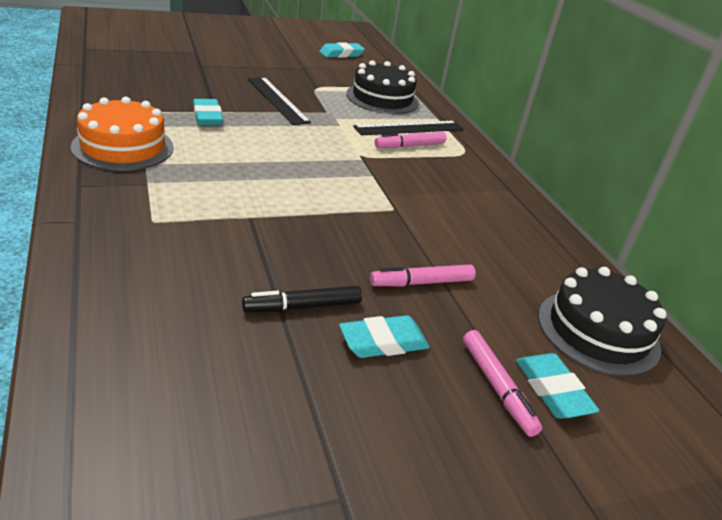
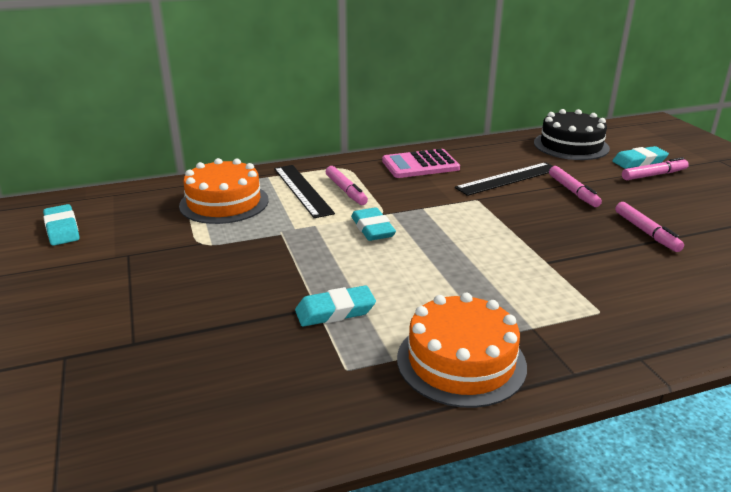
camera: 85 degrees left, 5 degrees down
black marker [242,286,362,312] -> pink marker [615,202,684,252]
black ruler [248,77,311,125] -> black ruler moved to [455,162,553,196]
turquoise eraser [339,315,430,358] -> turquoise eraser moved to [351,207,396,241]
black cake [346,60,419,114] -> orange cake [179,158,269,224]
none -> pink calculator [382,149,460,178]

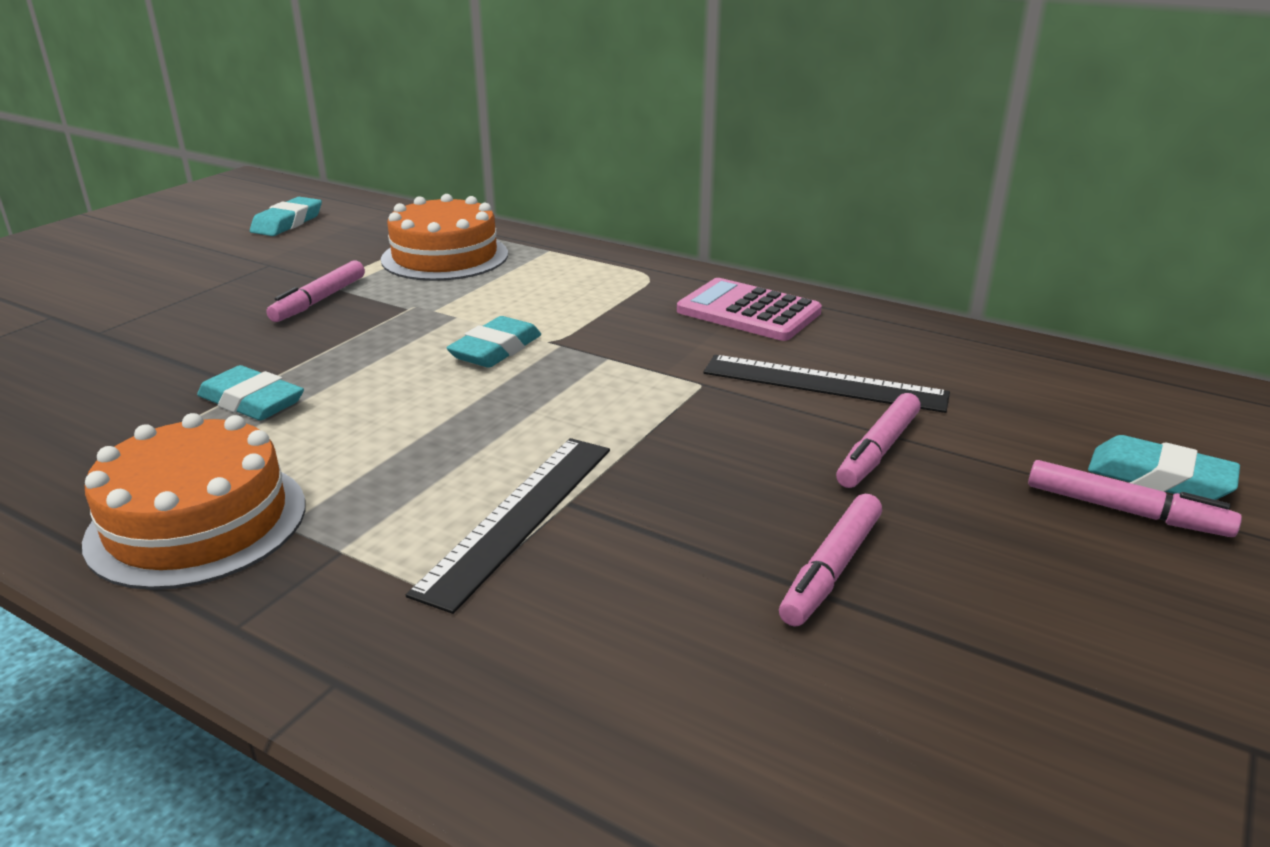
camera: 50 degrees right, 0 degrees up
black ruler [274,165,335,218] -> black ruler moved to [406,438,610,614]
pink marker [326,166,368,205] -> pink marker moved to [266,260,365,322]
black cake [534,109,610,160] -> none

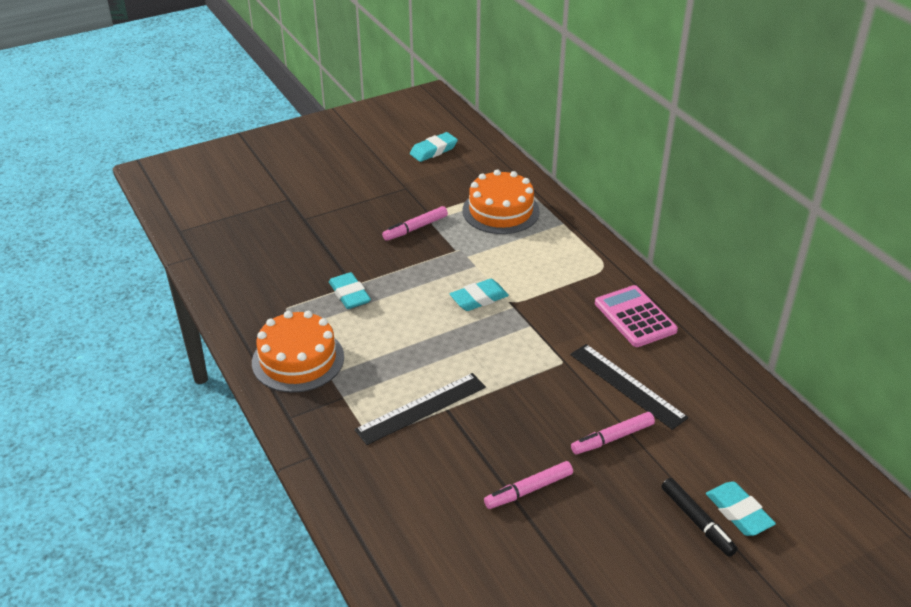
camera: 30 degrees right, 10 degrees up
pink marker [1028,460,1242,537] -> black marker [661,478,738,557]

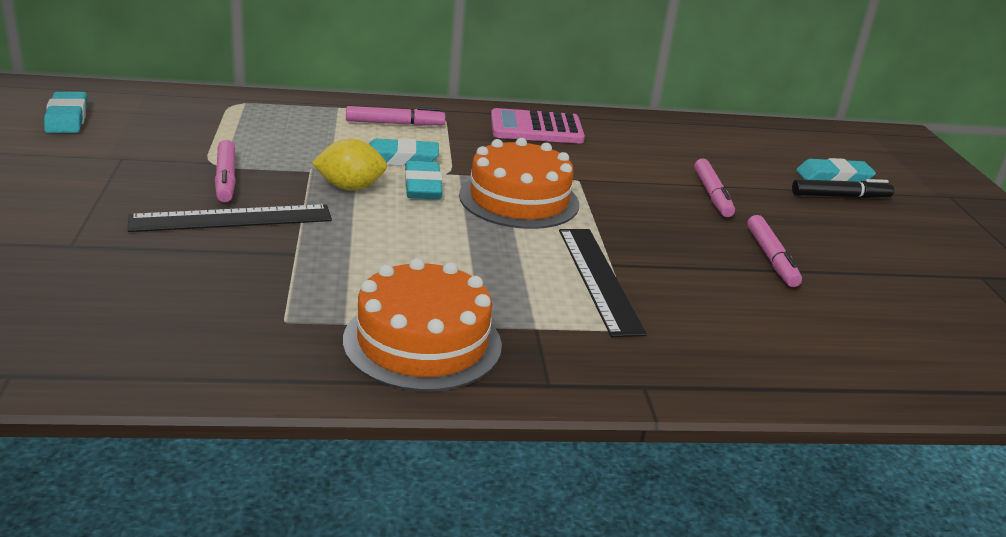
camera: 70 degrees left, 10 degrees down
turquoise eraser [329,272,371,309] -> turquoise eraser moved to [369,138,439,166]
orange cake [462,170,540,234] -> orange cake moved to [459,138,579,229]
black ruler [570,344,688,430] -> black ruler moved to [128,204,332,232]
none -> yellow lemon [312,139,387,190]
none -> pink marker [346,106,445,126]

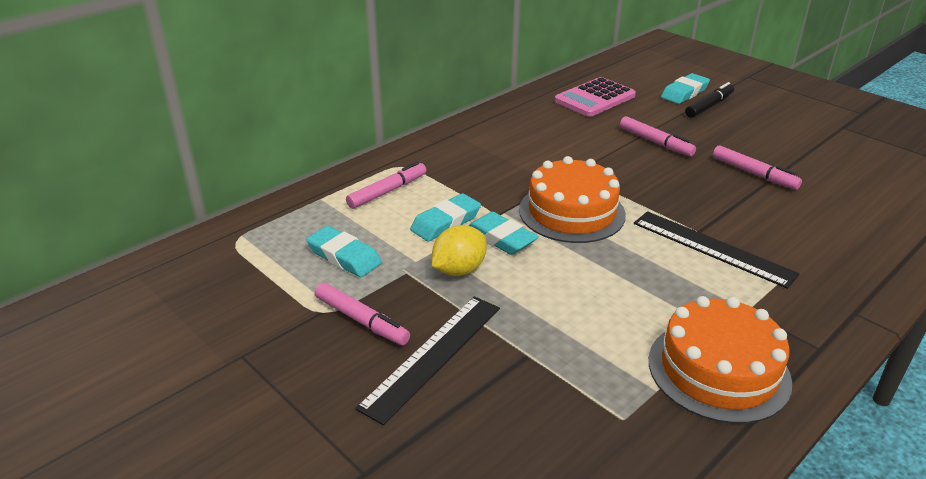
camera: 35 degrees left, 5 degrees up
turquoise eraser [44,92,87,133] -> turquoise eraser moved to [306,226,382,277]
pink calculator [491,108,585,144] -> pink calculator moved to [555,77,636,117]

